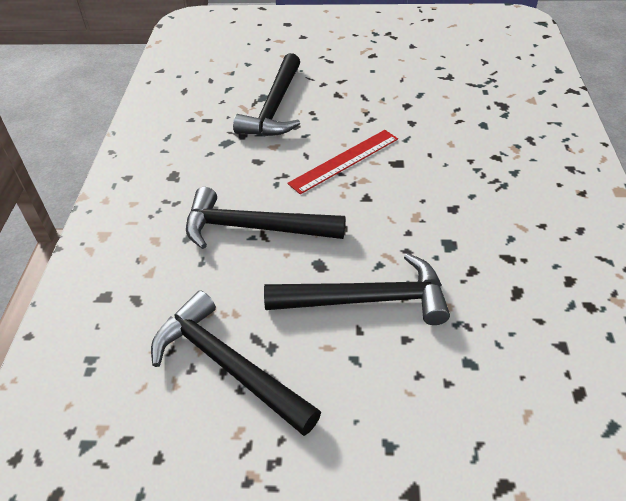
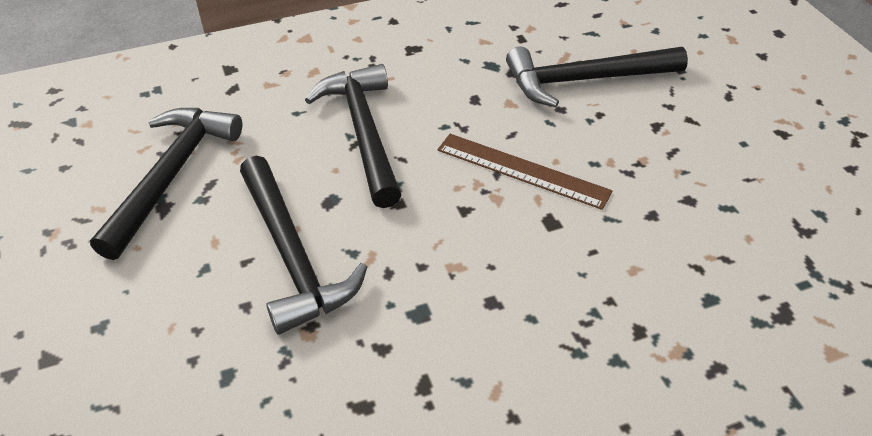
camera: 65 degrees right, 0 degrees up
red ruler [287,130,398,194] -> brown ruler [437,134,613,210]

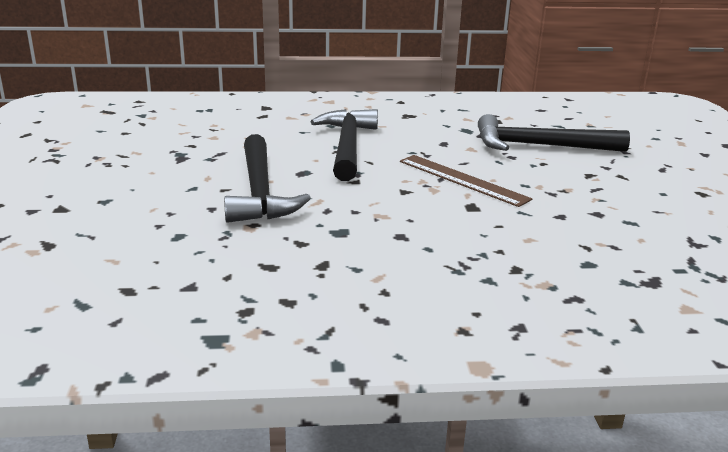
camera: 15 degrees right, 20 degrees down
black hammer [90,108,242,260] -> none

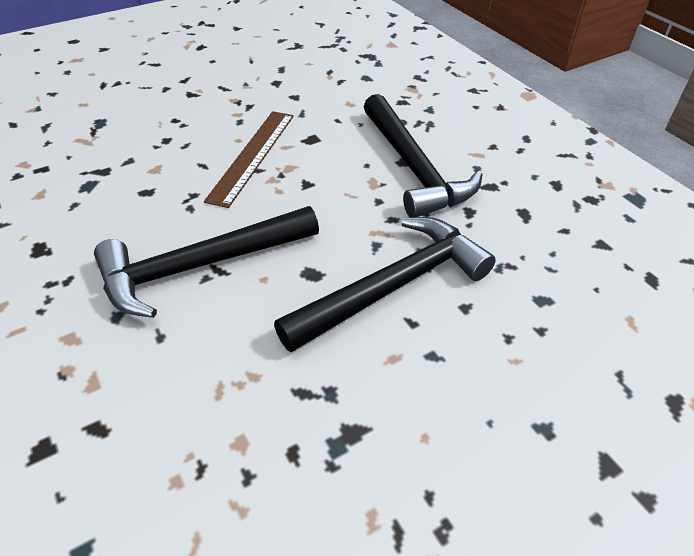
camera: 115 degrees left, 20 degrees up
black hammer [478,114,630,152] -> black hammer moved to [364,94,483,217]

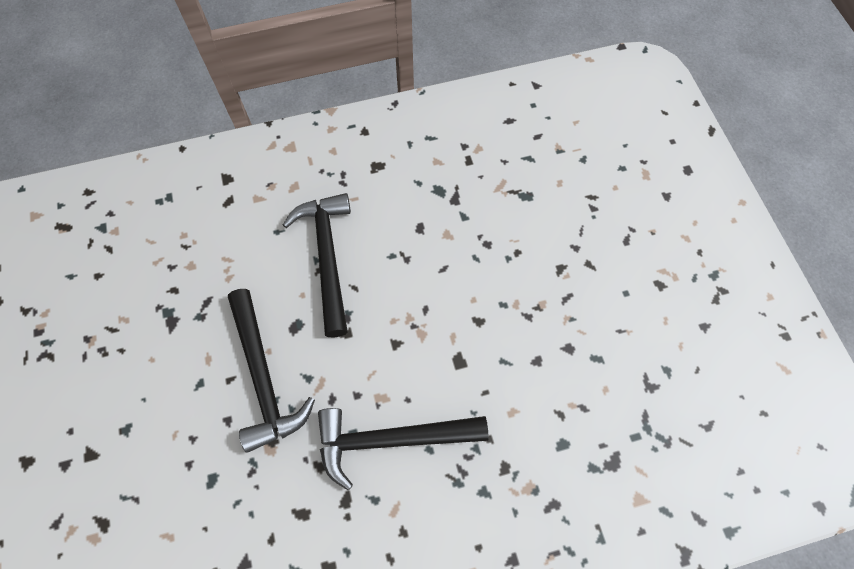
camera: 105 degrees right, 20 degrees up
brown ruler [204,111,294,208] -> none

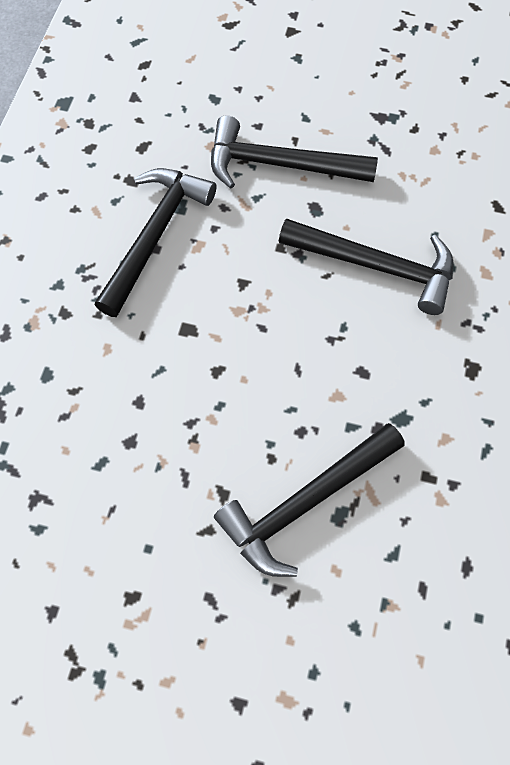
camera: 120 degrees right, 0 degrees up
none -> black hammer [214,423,405,577]

